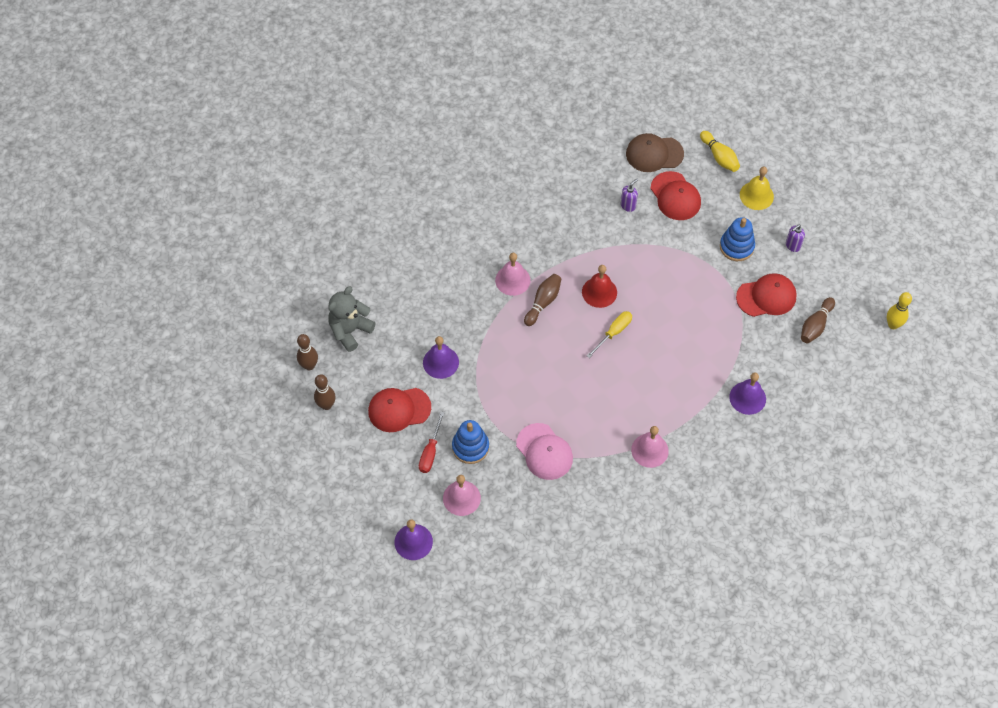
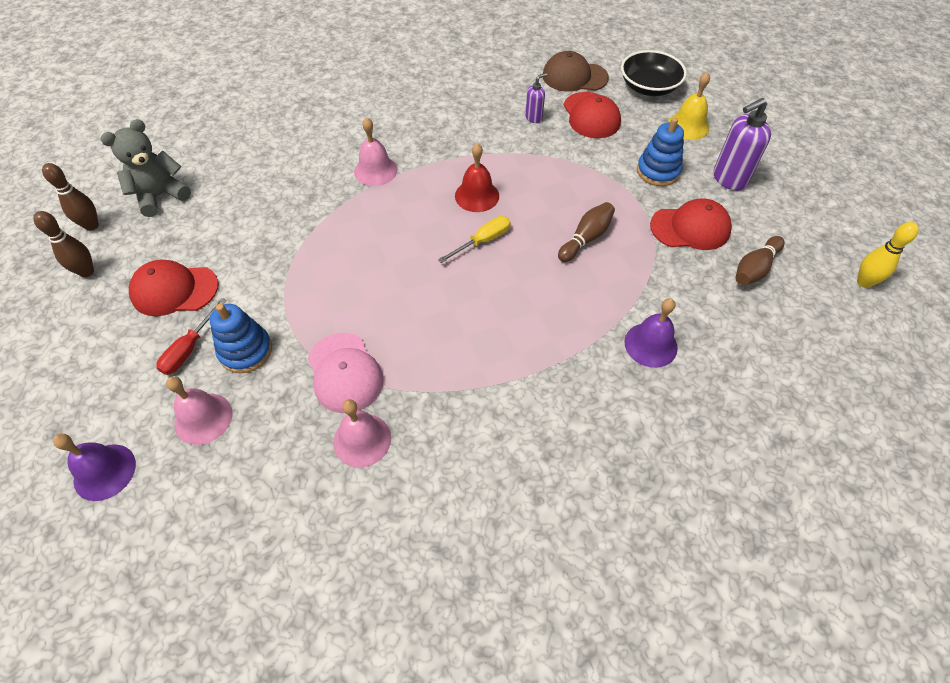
camera: 10 degrees right, 5 degrees down
purple bell [423,336,459,379] -> none
brown bowling pin [524,274,561,326] -> brown bowling pin moved to [558,202,615,262]
pink bell [631,426,669,468] -> pink bell moved to [333,399,391,468]
yellow bowling pin [700,131,740,172] -> black bowl [621,50,687,96]
purple soap dispenser [786,224,805,252] -> purple soap dispenser [713,98,771,191], size x1.85

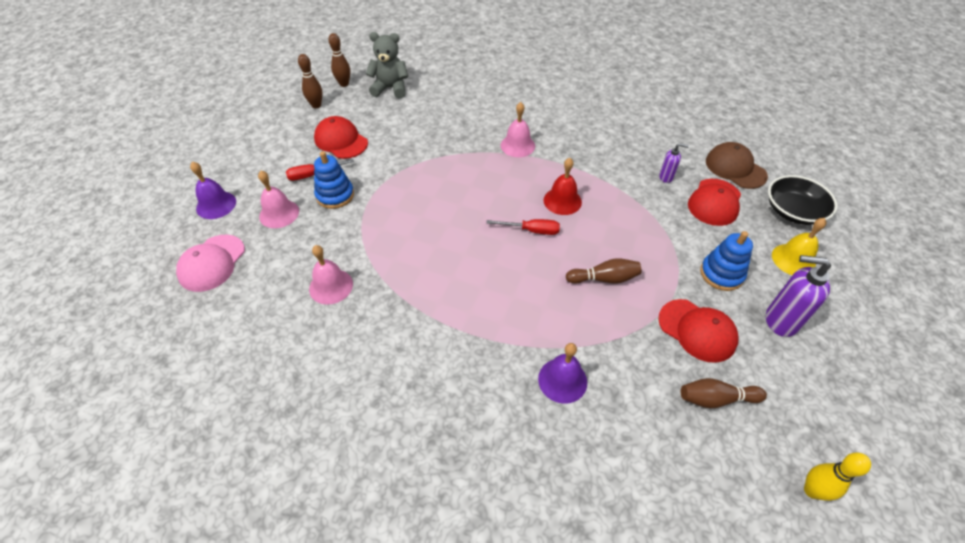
camera: 45 degrees right, 5 degrees down
pink cap [308,333,383,413] -> pink cap moved to [176,235,245,292]
yellow screwdriver [438,216,511,263] -> red screwdriver [486,219,560,235]

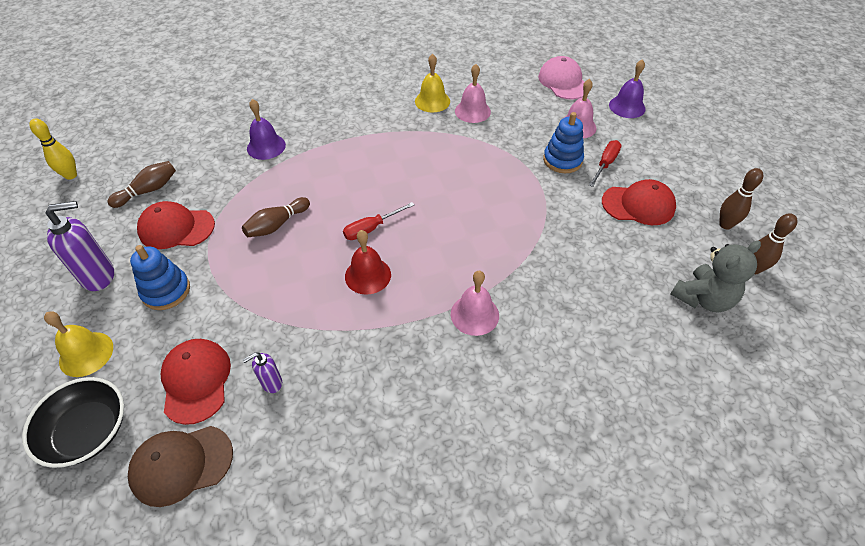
camera: 140 degrees right, 0 degrees up
brown cap [706,142,768,189] -> brown cap turned 150 degrees clockwise [128,426,233,507]
none -> yellow bell [415,54,450,113]

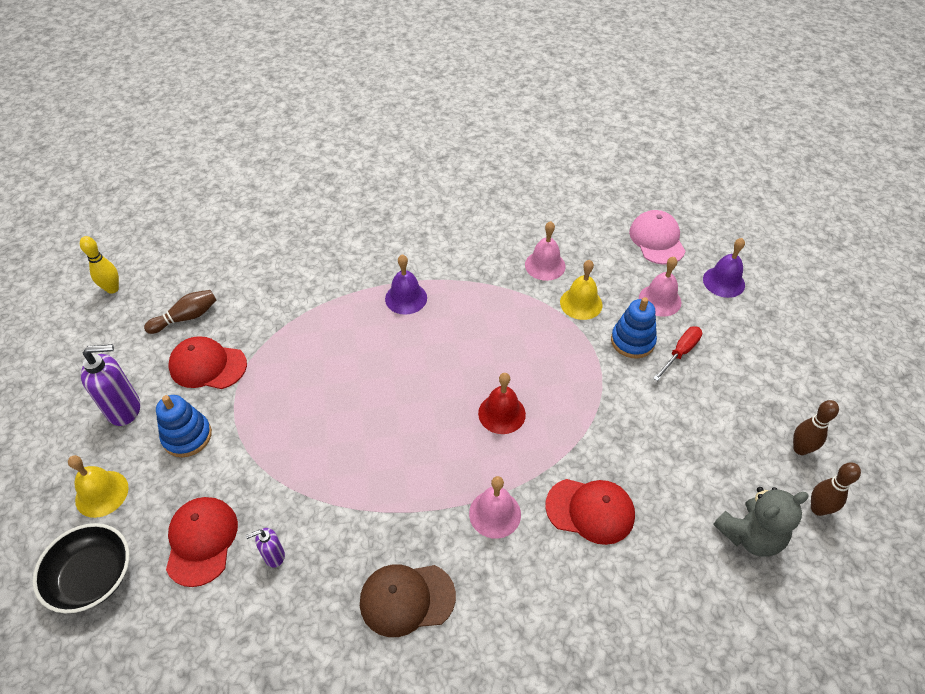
camera: 10 degrees right, 0 degrees up
brown cap [128,426,233,507] -> brown cap moved to [360,564,456,637]
brown bowling pin [242,197,310,237] -> none
purple bell [247,99,286,160] -> purple bell moved to [385,255,427,315]
red screwdriver [343,202,414,240] -> none
red bell [345,230,391,295] -> red bell moved to [478,373,526,434]
yellow bell [415,54,450,113] -> yellow bell moved to [560,260,603,320]
red cap [602,179,676,225] -> red cap moved to [545,479,635,545]

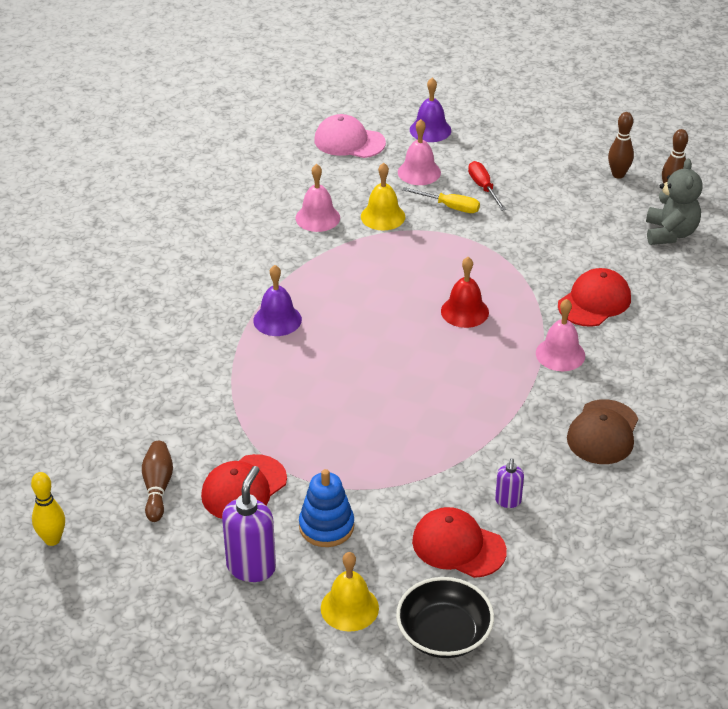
camera: 60 degrees left, 10 degrees down
blue stacking toy [611,297,657,358] -> yellow screwdriver [402,187,480,213]

